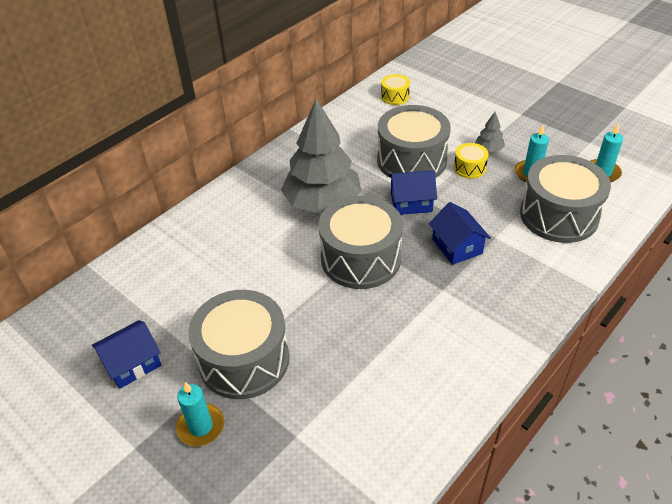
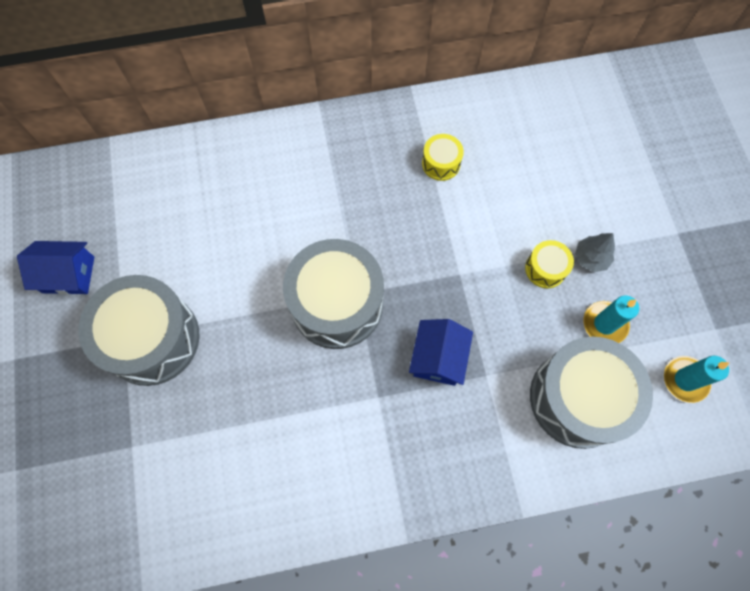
camera: 35 degrees right, 25 degrees up
turquoise candle [176,382,224,446] -> none
grey tree [281,99,361,214] -> none
grey drum [377,105,451,178] -> none
yellow drum [381,74,410,105] -> yellow drum moved to [422,134,464,181]
blue house [388,170,437,215] -> none

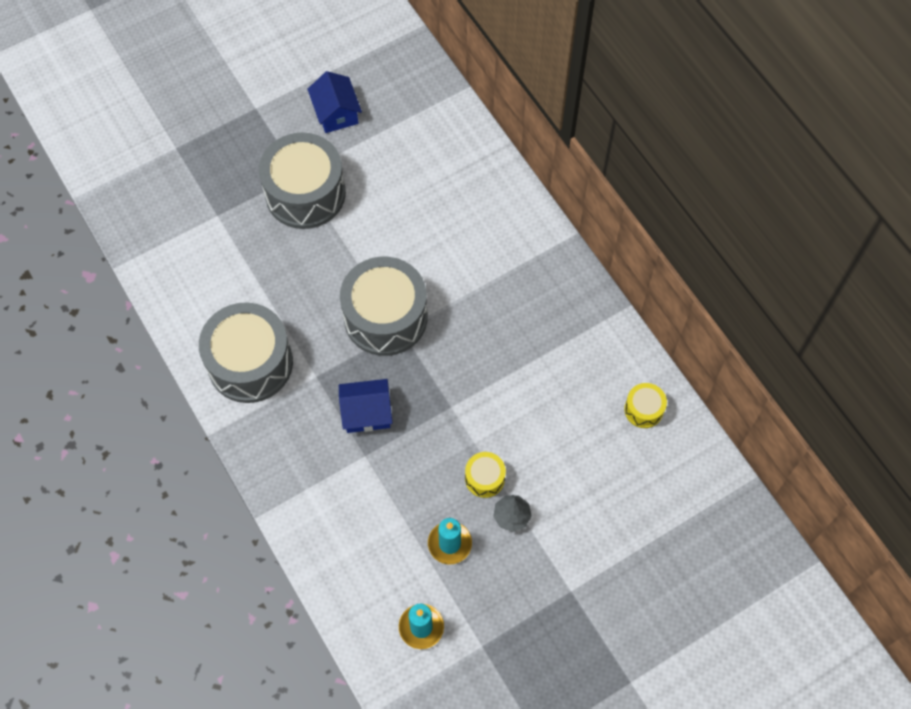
camera: 70 degrees right, 5 degrees down
yellow drum [422,134,464,181] -> yellow drum moved to [624,383,667,428]
grey drum [530,337,653,449] -> grey drum moved to [199,302,293,403]

